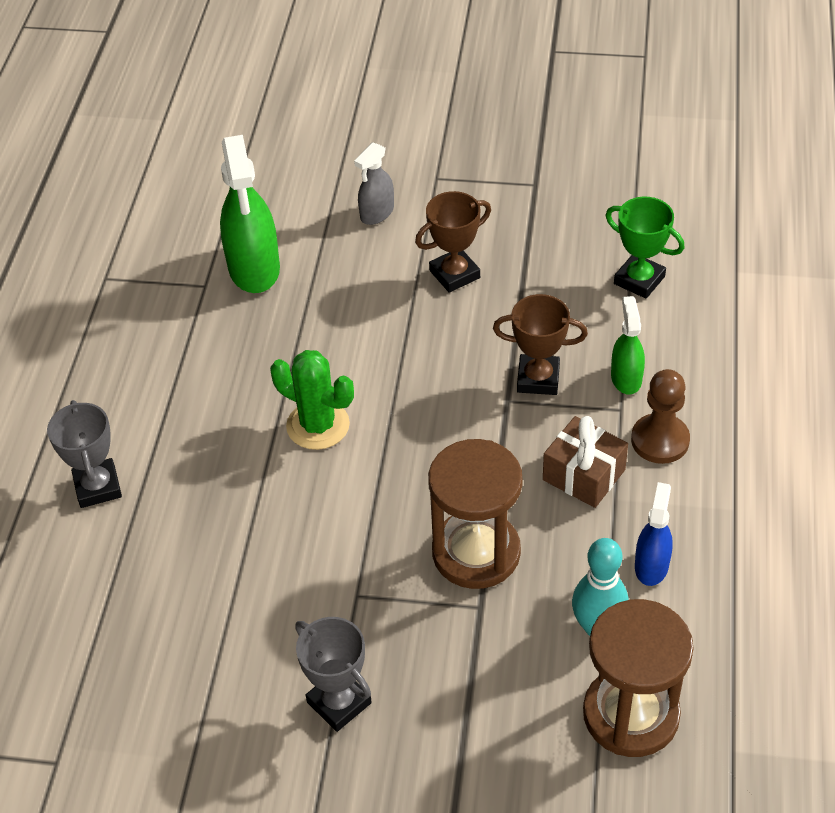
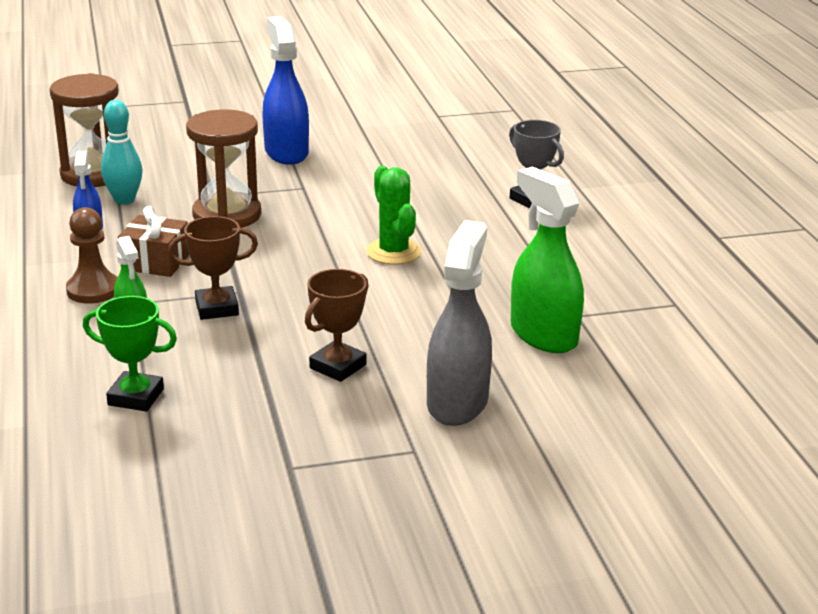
camera: 155 degrees right, 20 degrees down
green cactus [270,350,354,450] -> green cactus turned 60 degrees clockwise [366,166,421,265]
grey trophy [295,617,372,732] -> blue spray bottle [262,16,309,165]
grey spray bottle [354,142,394,225] -> grey spray bottle [427,220,492,426], size x1.82

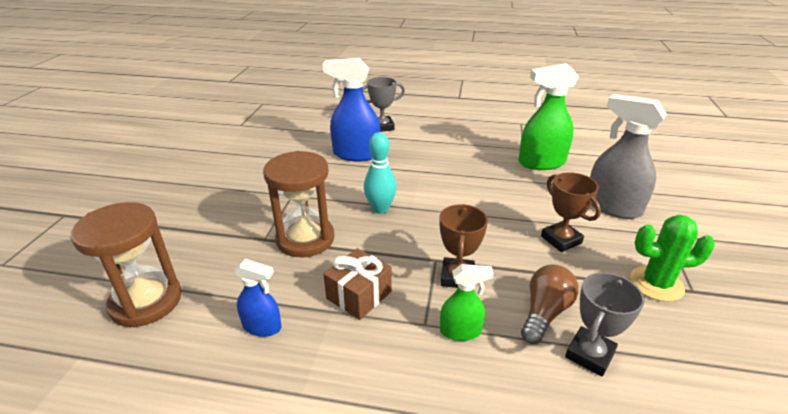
camera: 65 degrees left, 5 degrees up
brown pawn [66,207,118,304] -> none
green trophy [83,296,177,411] -> grey trophy [565,272,645,377]
turquoise bowling pin [101,100,143,205] -> turquoise bowling pin moved to [364,132,397,214]
blue spray bottle [262,16,309,165] -> blue spray bottle moved to [323,58,380,161]
green cactus [366,166,421,265] -> green cactus moved to [630,215,715,302]
none -> brown light bulb [521,264,579,344]

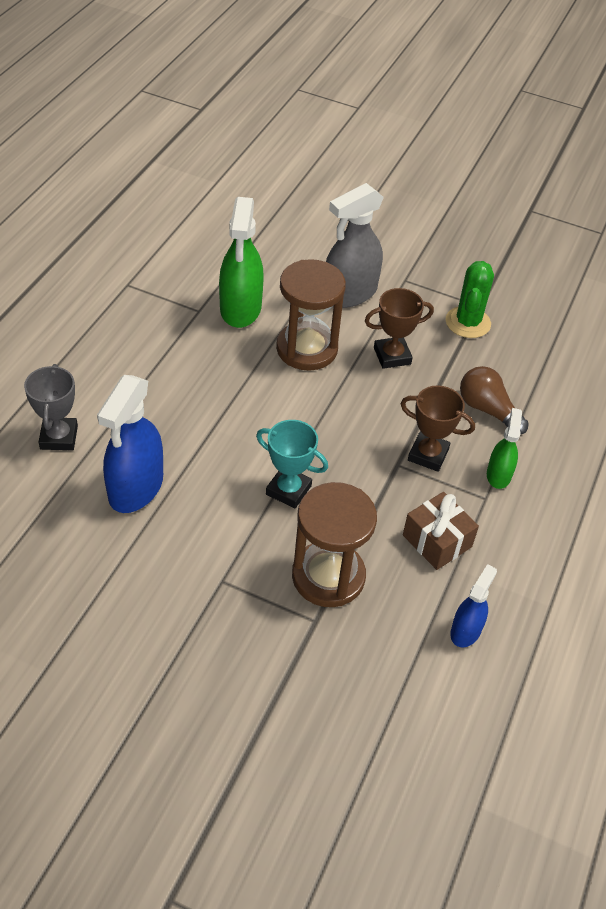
camera: 80 degrees left, 15 degrees up
brown hourglass [70,202,182,327] -> brown hourglass moved to [276,259,346,371]
turquoise bowling pin [364,132,397,214] -> turquoise trophy [256,420,328,508]
grey trophy [565,272,645,377] -> none

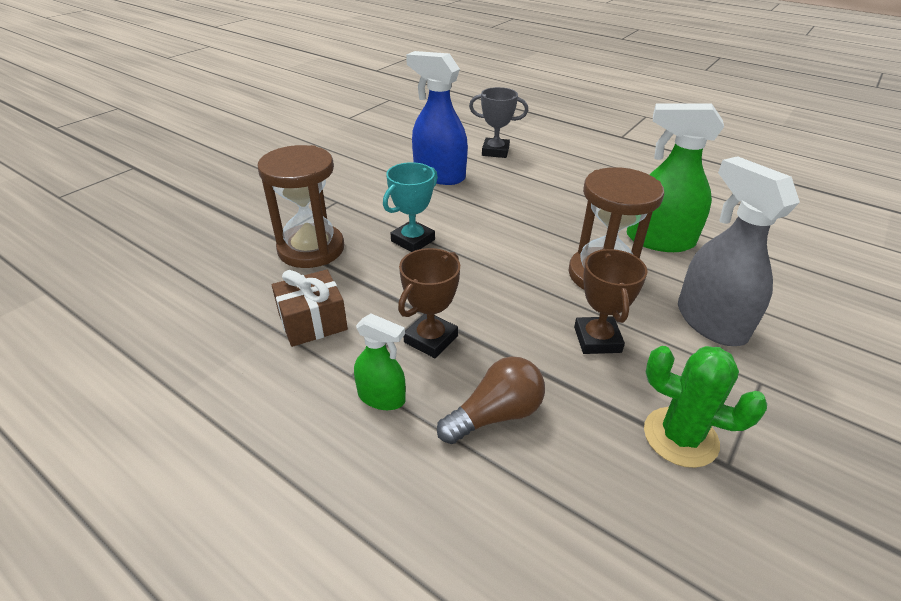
camera: 105 degrees right, 10 degrees down
blue spray bottle [450,564,497,648] -> none

